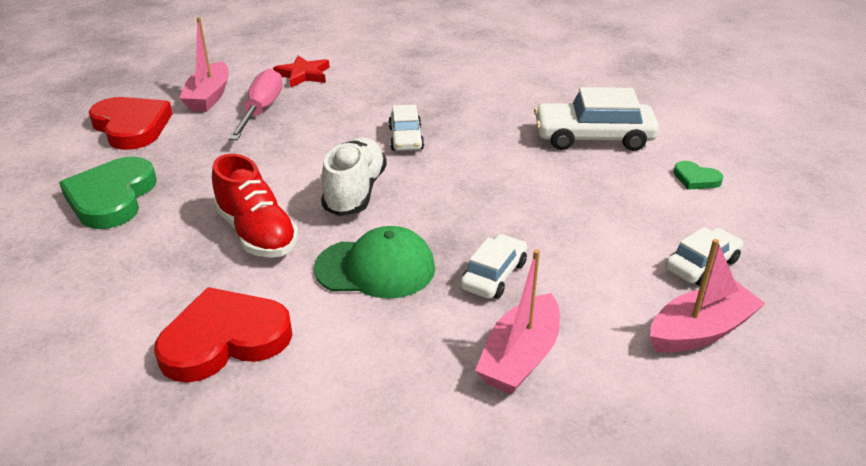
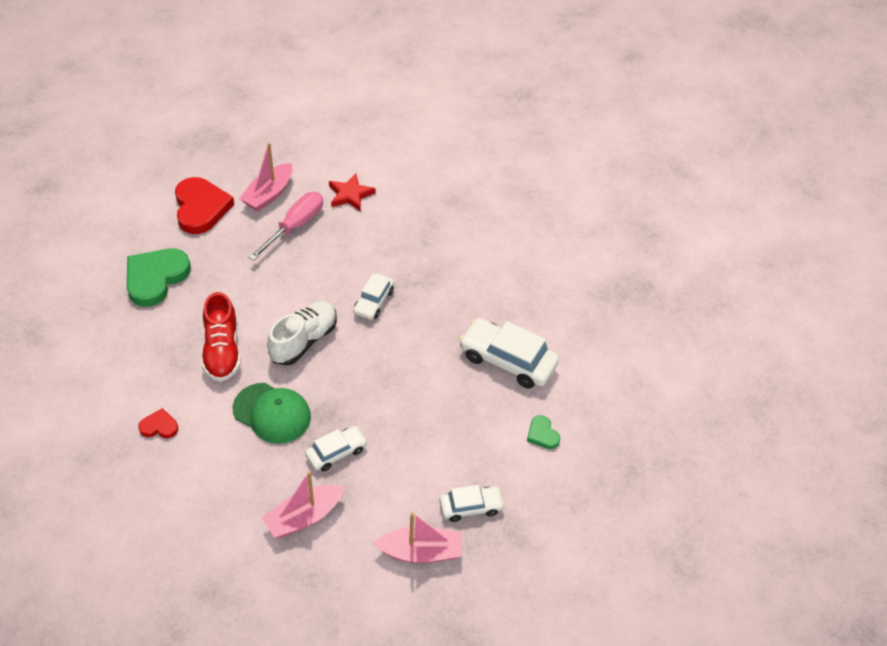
camera: 25 degrees right, 15 degrees up
red heart [154,287,293,383] -> red heart [138,408,178,438], size x0.48

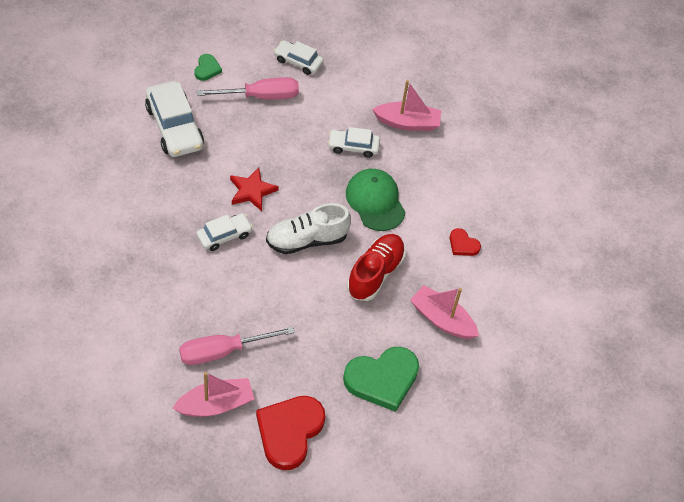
camera: 145 degrees left, 5 degrees up
red star [329,173,376,212] -> red star moved to [230,167,279,211]
pink boat [373,512,462,563] -> pink boat moved to [410,285,479,339]
none -> pink screwdriver [197,77,299,100]

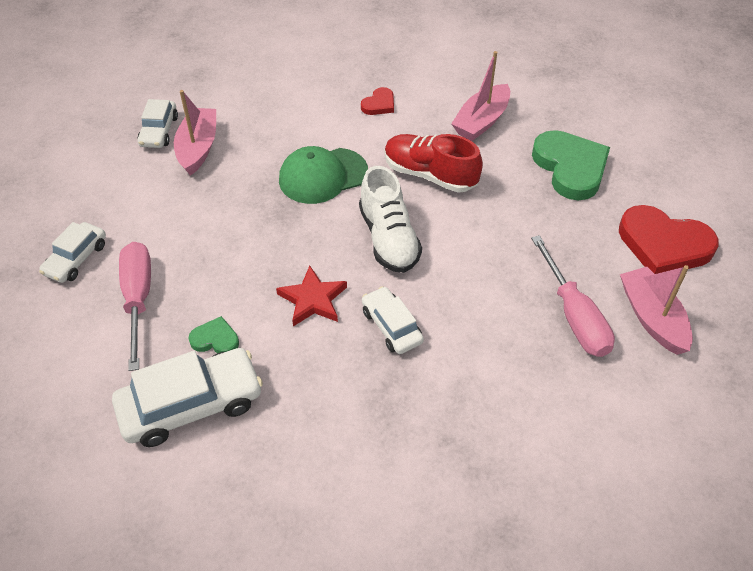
camera: 85 degrees left, 5 degrees down
green heart [194,54,222,81] -> green heart moved to [188,316,239,353]
white car [328,127,380,158] -> white car moved to [137,99,178,148]

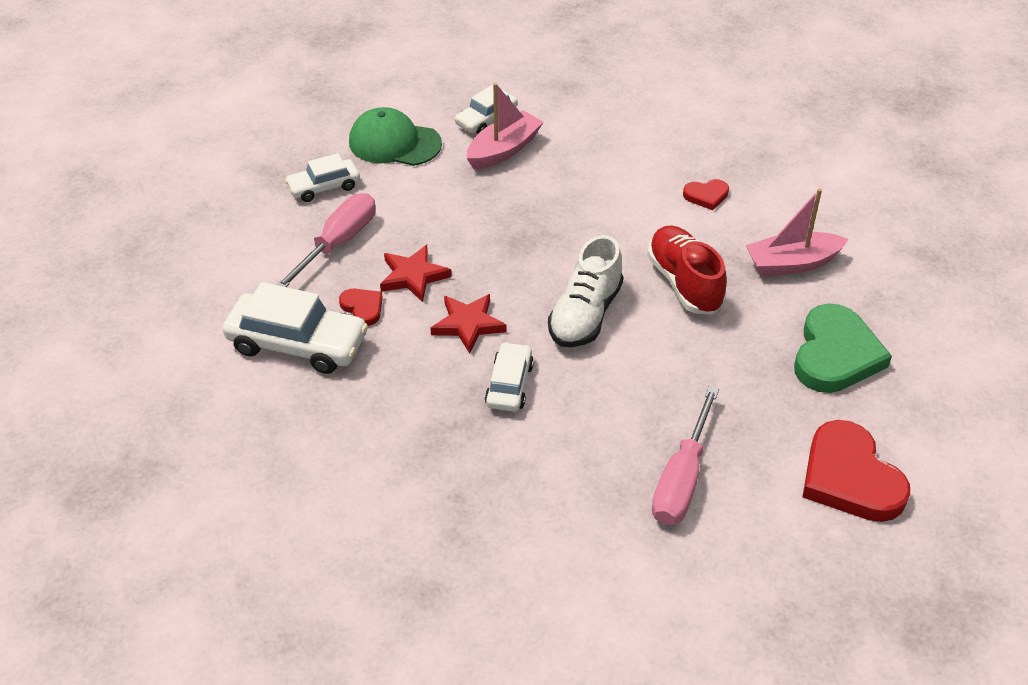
camera: 40 degrees right, 5 degrees down
green heart [188,316,239,353] -> red heart [339,289,383,326]
green cap [279,146,368,204] -> green cap moved to [349,107,442,166]
pink boat [620,265,693,355] -> none
none -> red star [380,245,452,302]

